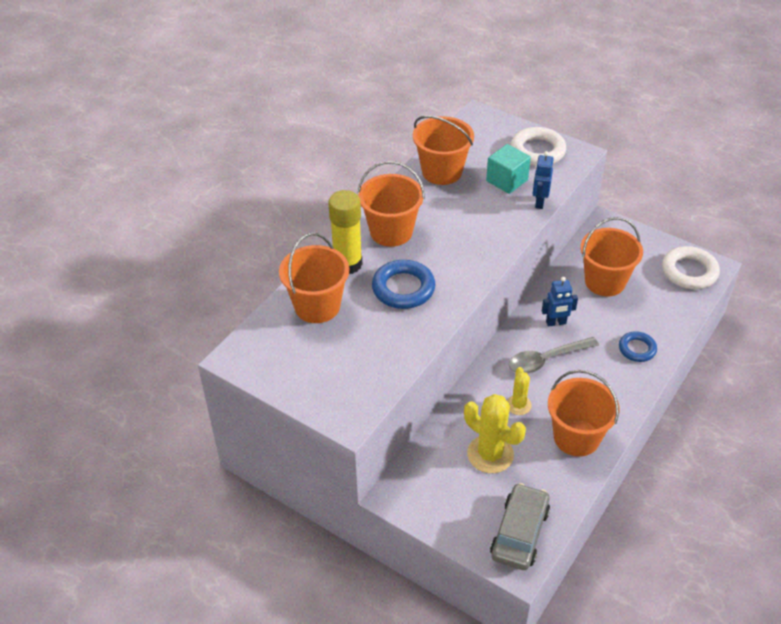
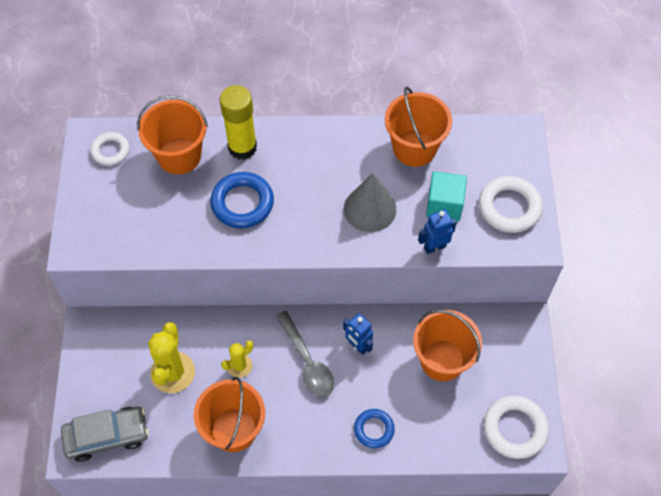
camera: 55 degrees right, 15 degrees up
orange bucket [357,161,425,247] -> none
grey spoon [509,337,599,374] -> grey spoon turned 150 degrees counterclockwise [276,311,334,397]
none -> white ring [91,132,129,166]
none -> grey cone [344,173,396,232]

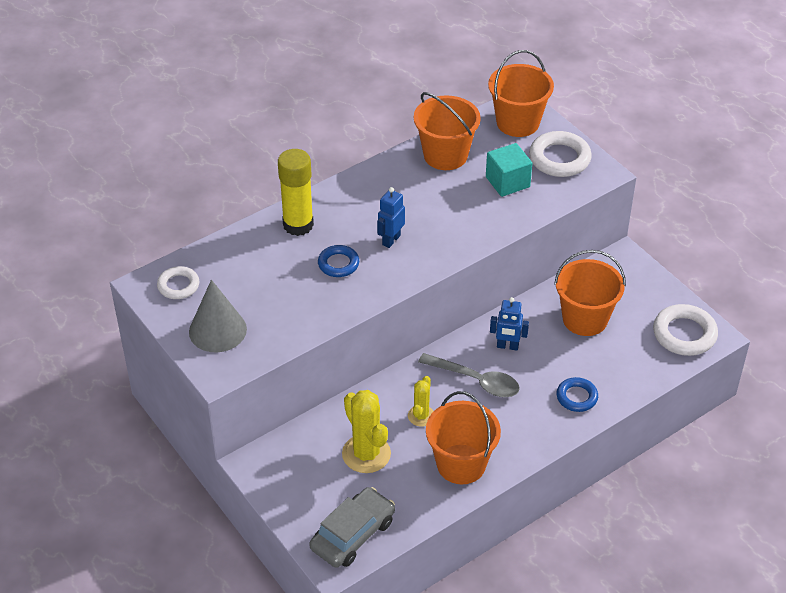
camera: 35 degrees left, 15 degrees down
orange bucket [137,95,208,174] -> orange bucket moved to [488,50,554,137]
blue ring [210,172,274,229] -> blue ring [318,245,359,277], size x0.63
grey cone [344,173,396,232] -> grey cone moved to [189,280,247,352]
blue robot [418,210,457,254] -> blue robot moved to [377,187,405,248]

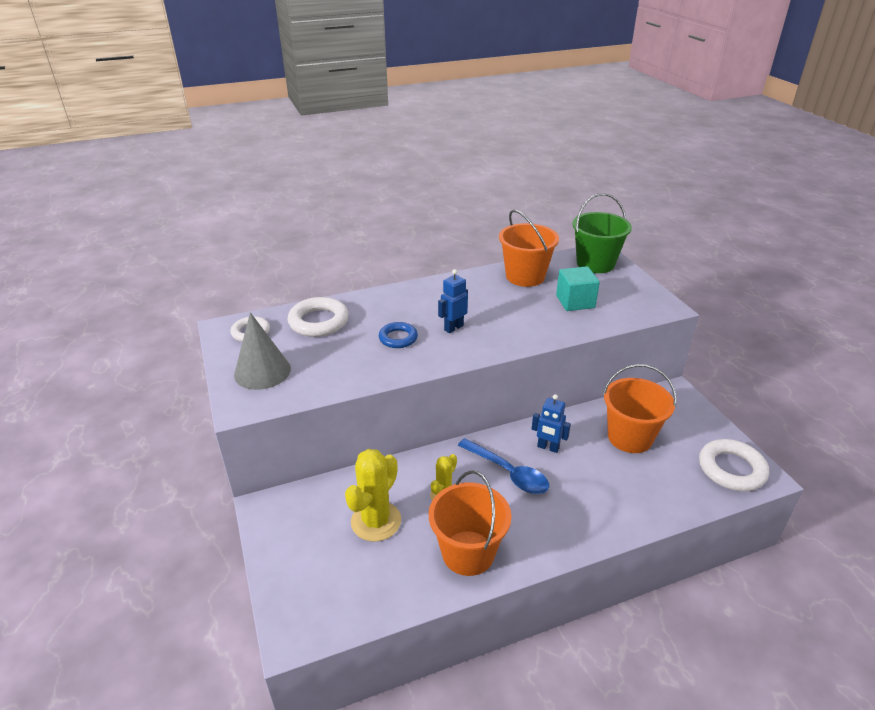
camera: 15 degrees right, 10 degrees down
yellow glue stick [278,149,314,236] -> none
grey car [309,487,395,568] -> none
yellow cactus [342,390,391,473] -> yellow cactus turned 45 degrees clockwise [345,449,401,542]
grey spoon [418,353,520,397] -> blue spoon [458,438,549,494]
orange bucket [488,50,554,137] -> green bucket [572,193,632,273]
white ring [529,131,592,177] -> white ring moved to [288,297,349,337]
blue ring [557,377,598,412] -> none

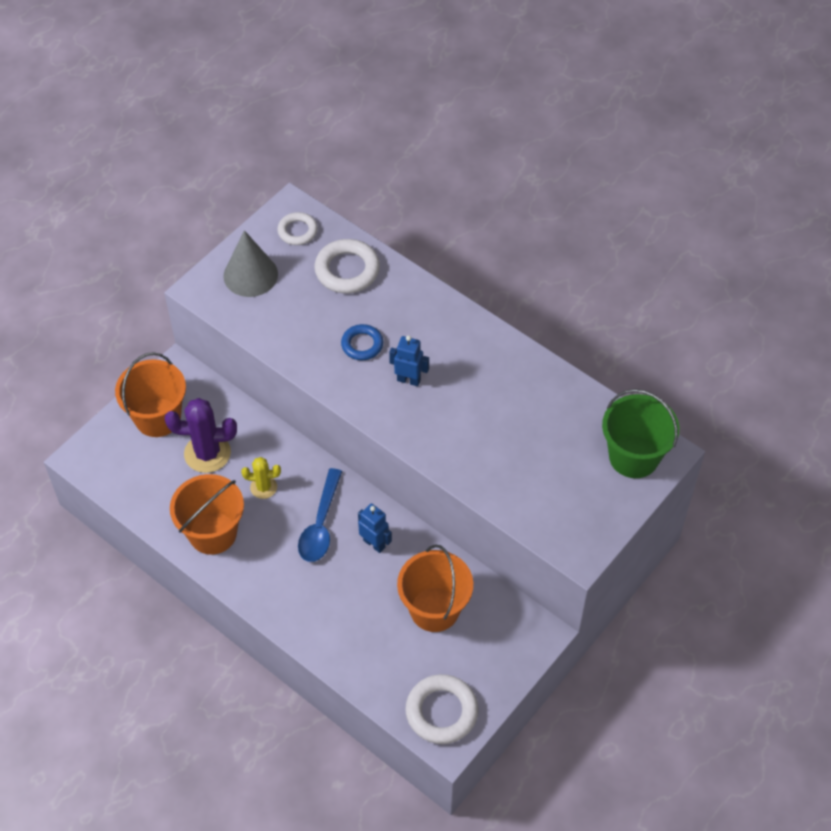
camera: 60 degrees right, 20 degrees up
yellow cactus [345,449,401,542] -> purple cactus [165,398,237,473]
orange bucket [499,210,559,287] -> orange bucket moved to [115,352,186,437]
blue robot [532,394,571,453] -> blue robot turned 135 degrees clockwise [358,503,392,553]
turquoise cube [556,266,600,311] -> none

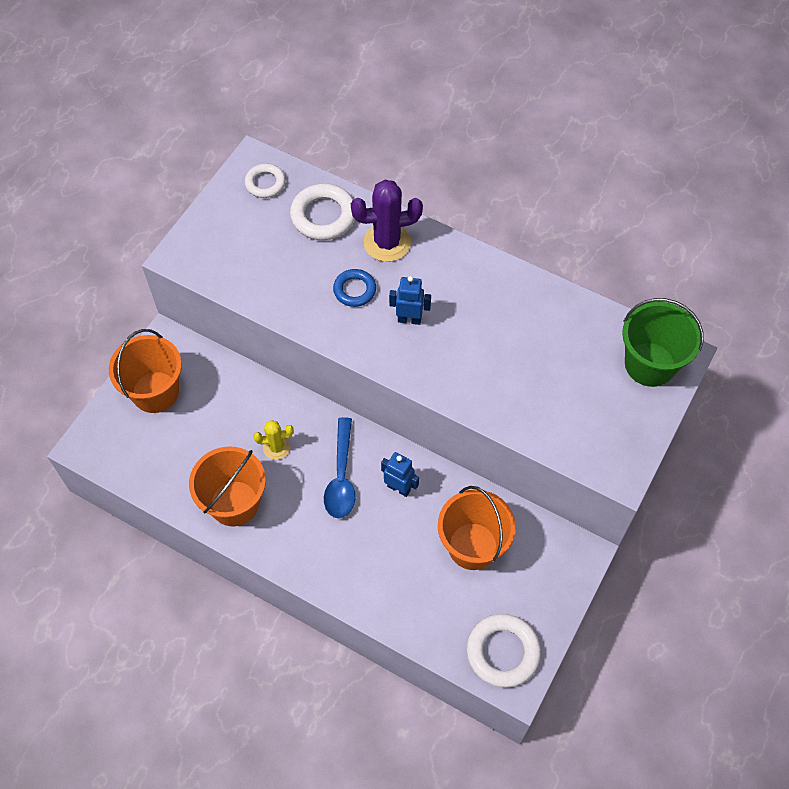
camera: 10 degrees left, 5 degrees up
purple cactus [165,398,237,473] -> purple cactus moved to [351,180,423,262]
grey cone [223,230,278,297] -> none

